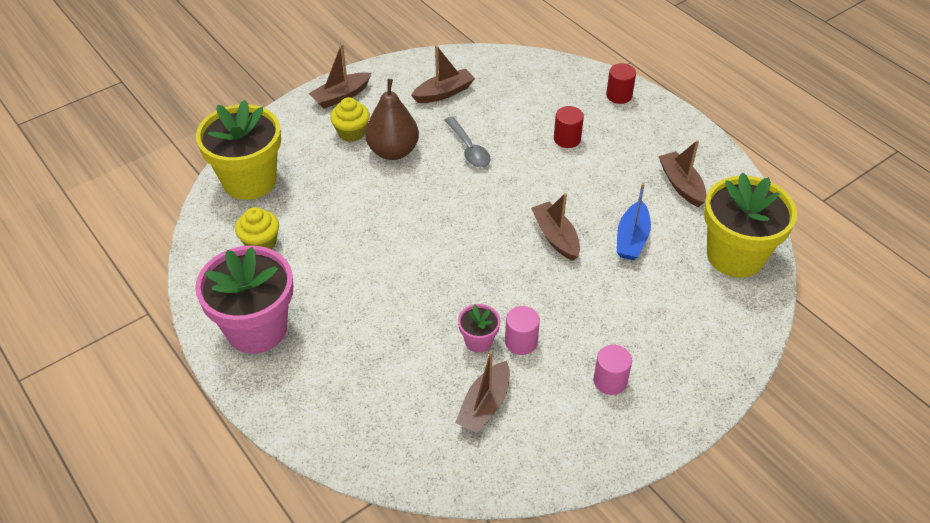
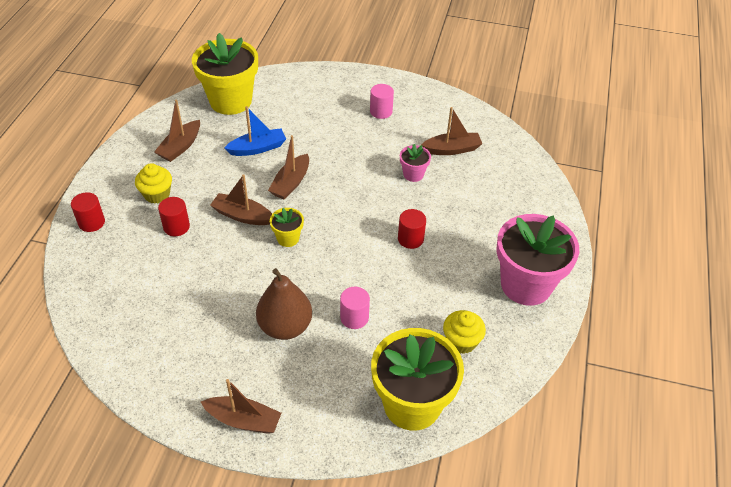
camera: 130 degrees left, 0 degrees up
yellow cupcake [330,97,370,142] -> yellow cupcake moved to [135,163,172,204]
brown boat [411,45,475,103] -> brown boat moved to [210,174,272,225]
grey spoon [444,117,491,167] -> none
pink cylinder [505,306,540,355] -> pink cylinder moved to [340,287,370,329]
none -> yellow flower pot [270,208,304,247]
none -> red cylinder [398,209,426,249]

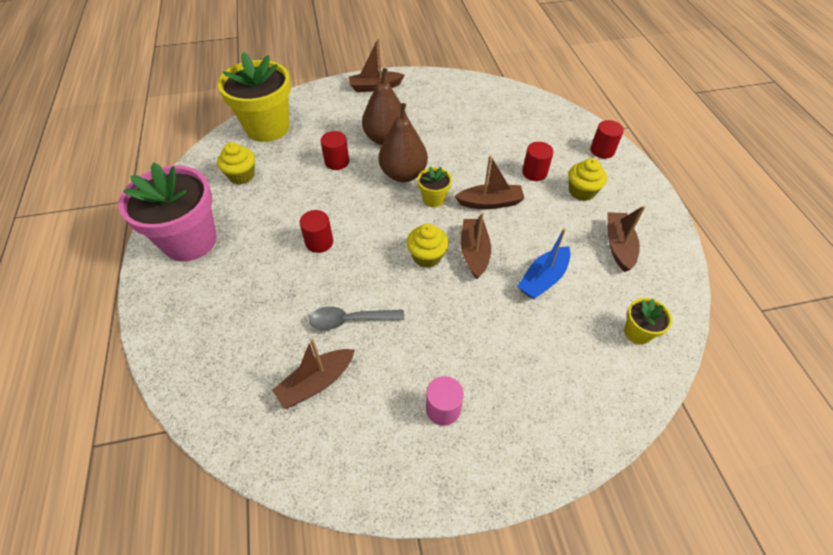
camera: 155 degrees right, 5 degrees up
yellow flower pot [192,33,258,115] -> yellow flower pot [624,298,672,344], size x0.45
pink cylinder [340,287,370,329] -> red cylinder [321,131,349,170]
pink flower pot [400,144,431,182] -> grey spoon [309,306,404,330]
none -> brown pear [379,103,428,182]
none -> yellow cupcake [407,224,449,268]

